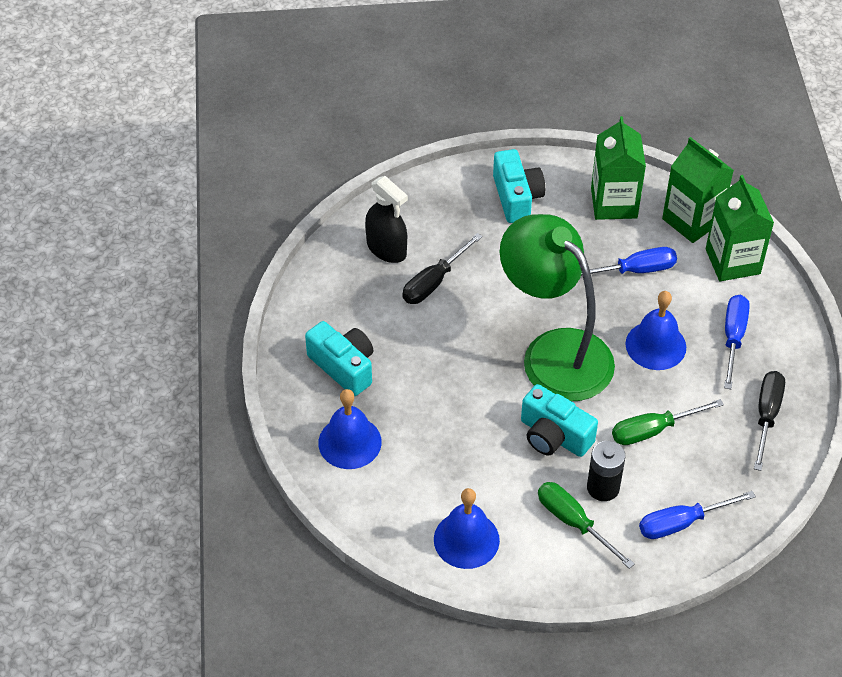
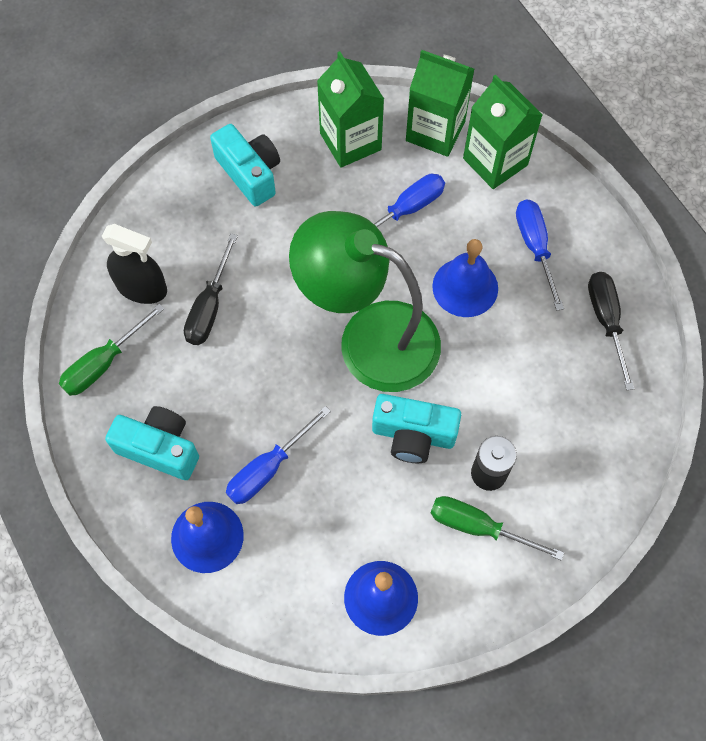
camera: 25 degrees left, 15 degrees up
green screwdriver [612,399,724,445] -> green screwdriver moved to [59,304,165,396]
blue screwdriver [639,491,756,539] -> blue screwdriver moved to [226,406,331,504]

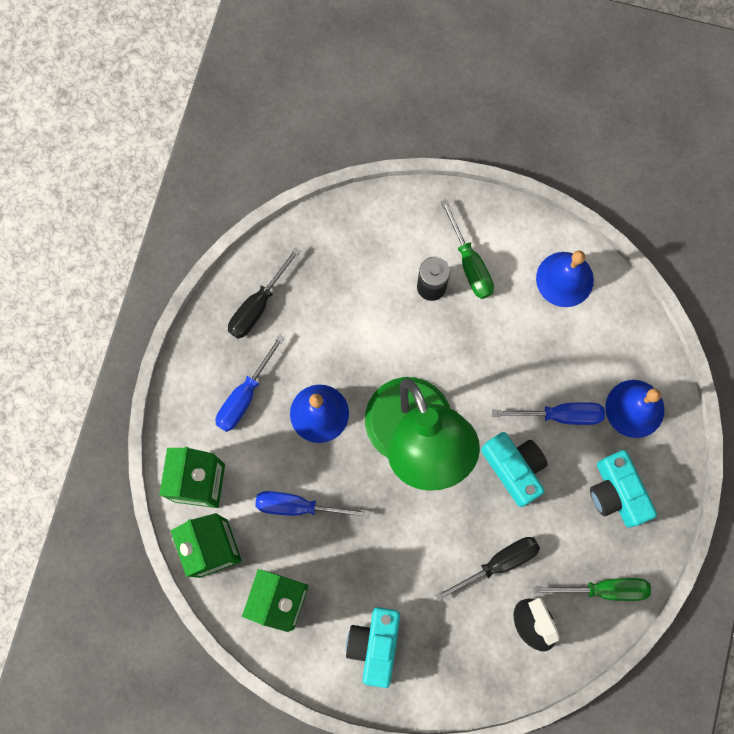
camera: 135 degrees left, 10 degrees up
turquoise camera [372,394,461,463] -> turquoise camera moved to [481,432,548,507]

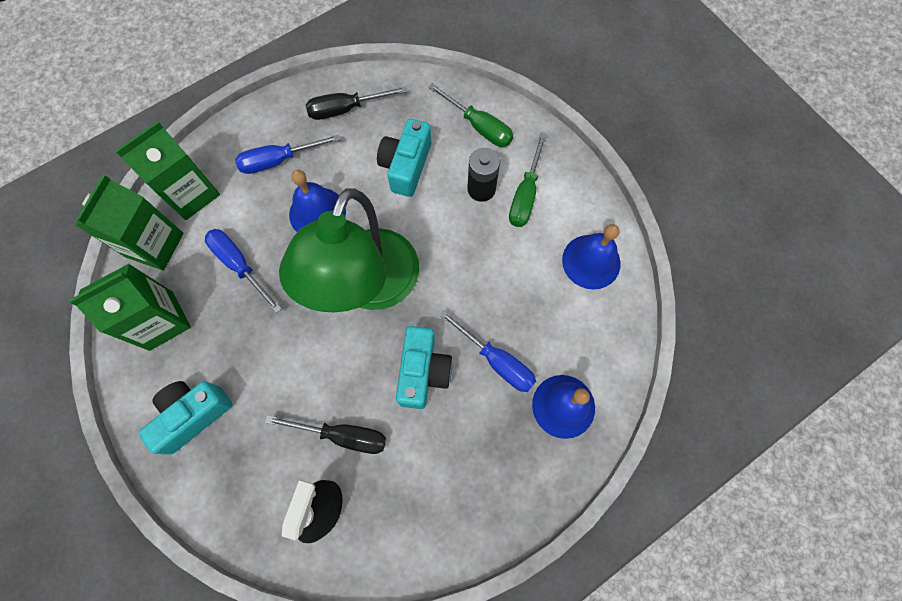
camera: 40 degrees right, 5 degrees down
green screwdriver [534,578,651,601] -> green screwdriver moved to [428,83,513,147]
turquoise camera [590,450,657,527] -> turquoise camera moved to [377,119,431,197]

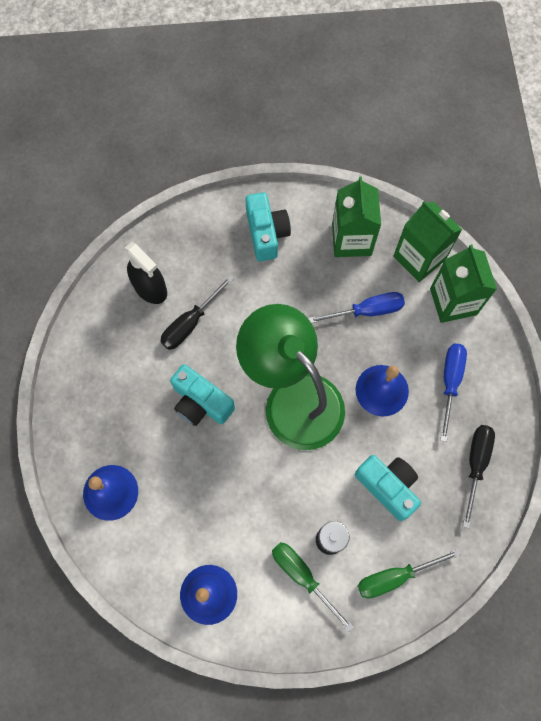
camera: 120 degrees right, 0 degrees up
blue screwdriver [439,310,536,392] -> none

